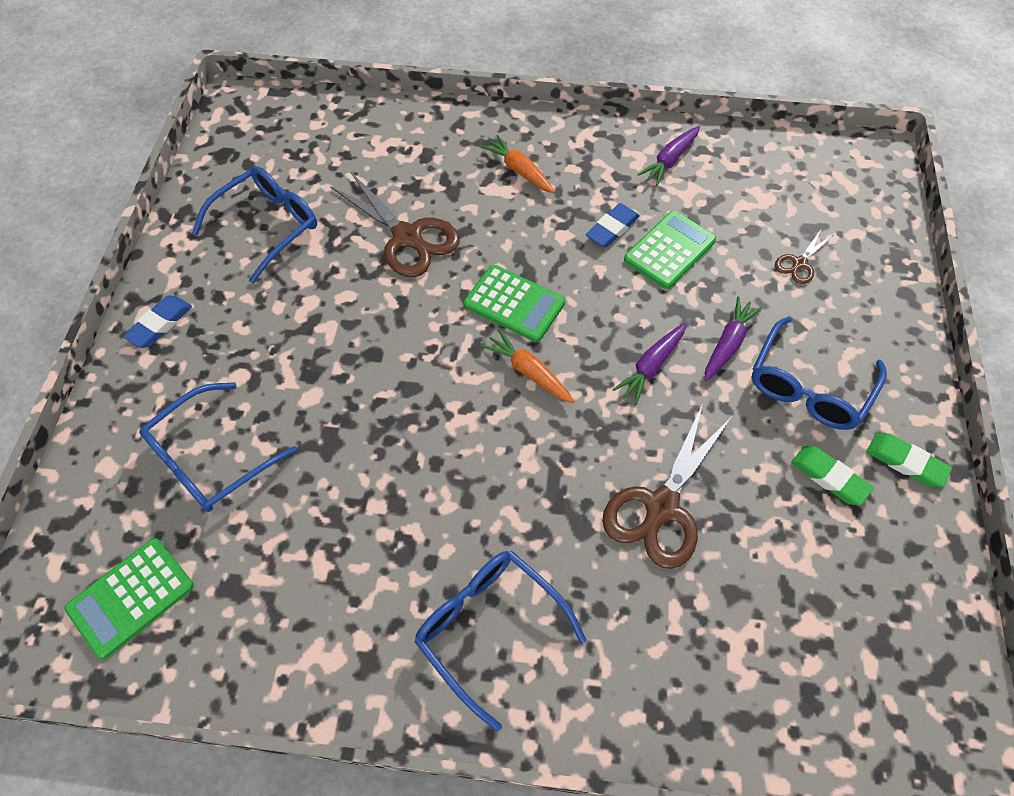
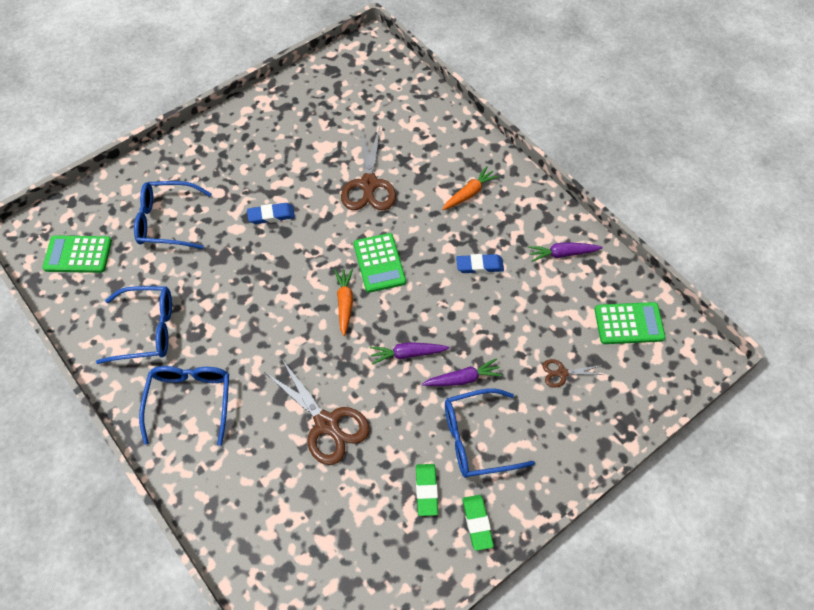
camera: 45 degrees right, 0 degrees up
blue eraser [123,296,192,348] -> blue eraser moved to [247,203,295,224]
blue glasses [192,166,317,284] -> blue glasses moved to [96,286,172,364]
orange carrot [481,135,555,193] -> orange carrot turned 45 degrees clockwise [442,166,499,210]
brown scissors [602,404,731,569] -> brown scissors turned 120 degrees counterclockwise [265,358,370,465]
green calculator [624,211,716,289] -> green calculator moved to [595,302,666,344]

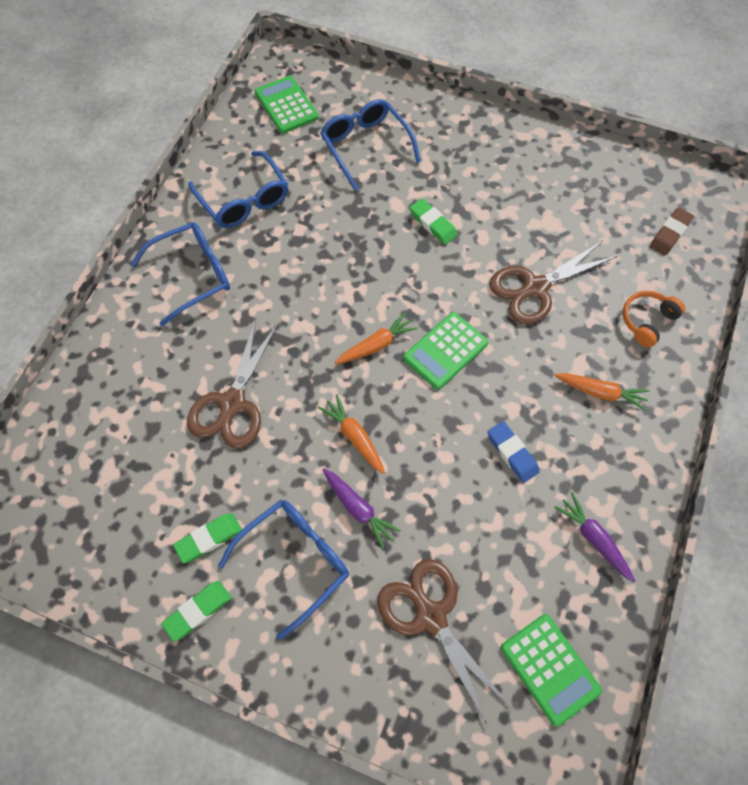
camera: 60 degrees right, 5 degrees up
blue eraser [247,203,295,224] -> green eraser [410,198,457,245]
purple carrot [370,342,450,365] -> orange carrot [318,394,385,474]
blue glasses [445,388,535,478] -> blue glasses turned 90 degrees clockwise [218,500,349,640]
brown scissors [542,359,603,387] -> brown scissors [377,559,512,728], size x2.02
none -> orange headphones [623,291,685,347]
none -> brown eraser [650,207,694,255]

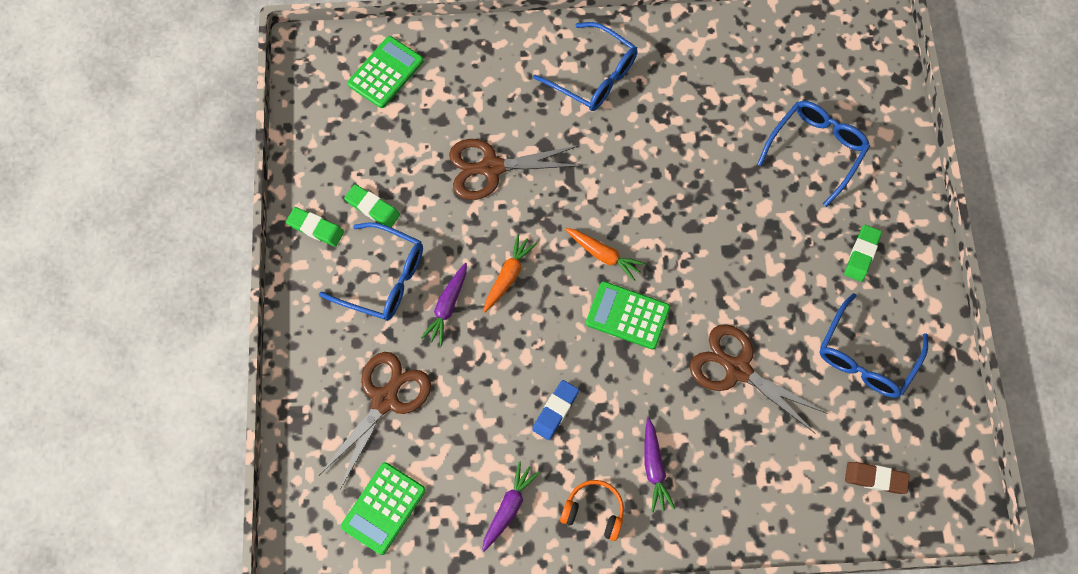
camera: 65 degrees right, 5 degrees up
blue glasses [188,151,288,228] -> blue glasses moved to [819,293,928,398]
green calculator [255,76,319,134] -> green calculator moved to [347,36,424,108]
green eraser [410,198,457,245] -> green eraser moved to [844,225,882,282]
orange carrot [554,373,650,411] -> purple carrot [644,418,675,513]
orange headphones [623,291,685,347] -> orange headphones moved to [560,480,624,541]

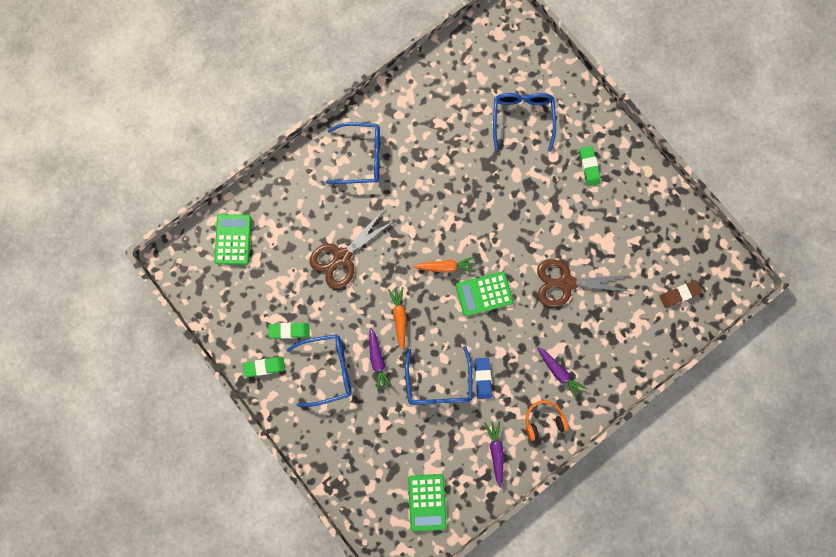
camera: 35 degrees left, 10 degrees up
brown scissors [319,352,431,489] -> none
blue glasses [819,293,928,398] -> blue glasses moved to [405,346,472,405]

